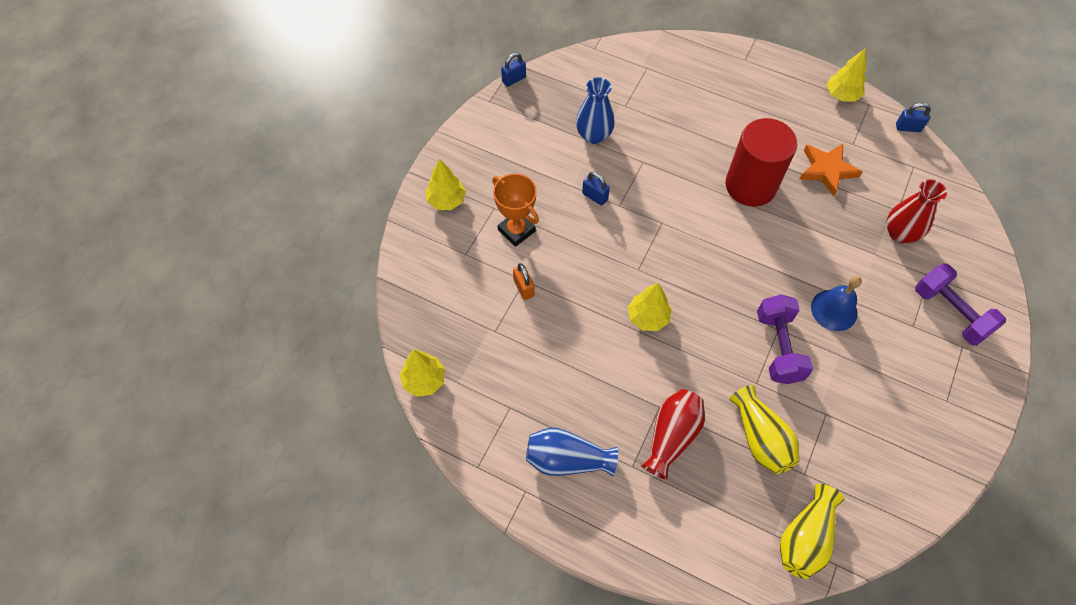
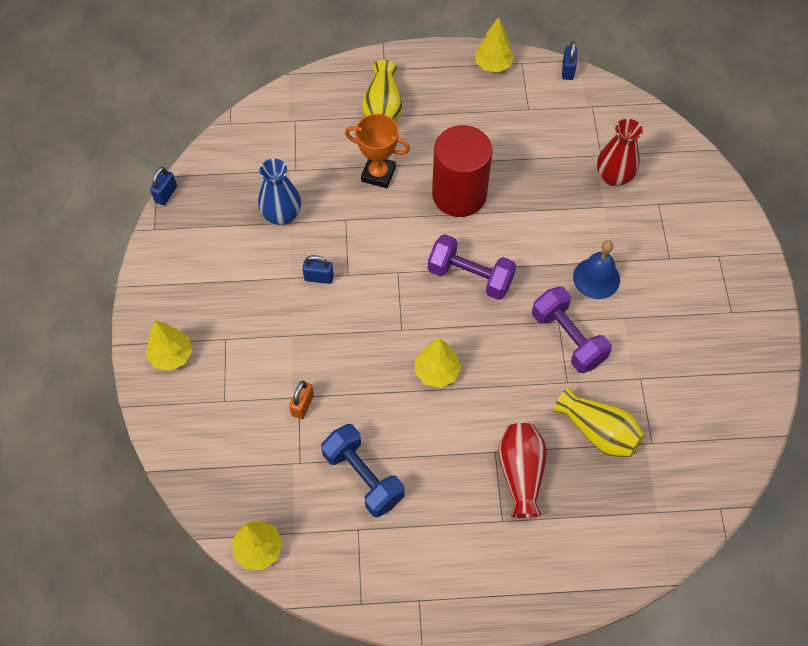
camera: 30 degrees left, 0 degrees up
orange trophy [492,174,539,247] -> orange trophy moved to [345,114,410,188]
orange padlock [513,263,535,300] -> orange padlock turned 75 degrees clockwise [289,381,314,419]
blue vase [526,428,618,476] -> none
yellow vase [780,484,844,579] -> yellow vase moved to [362,60,402,122]
orange star [799,144,863,196] -> none
blue padlock [896,103,931,132] -> blue padlock turned 60 degrees counterclockwise [562,41,577,80]
purple dumbbell [915,263,1006,346] -> purple dumbbell moved to [428,234,516,300]
none -> blue dumbbell [321,424,404,517]

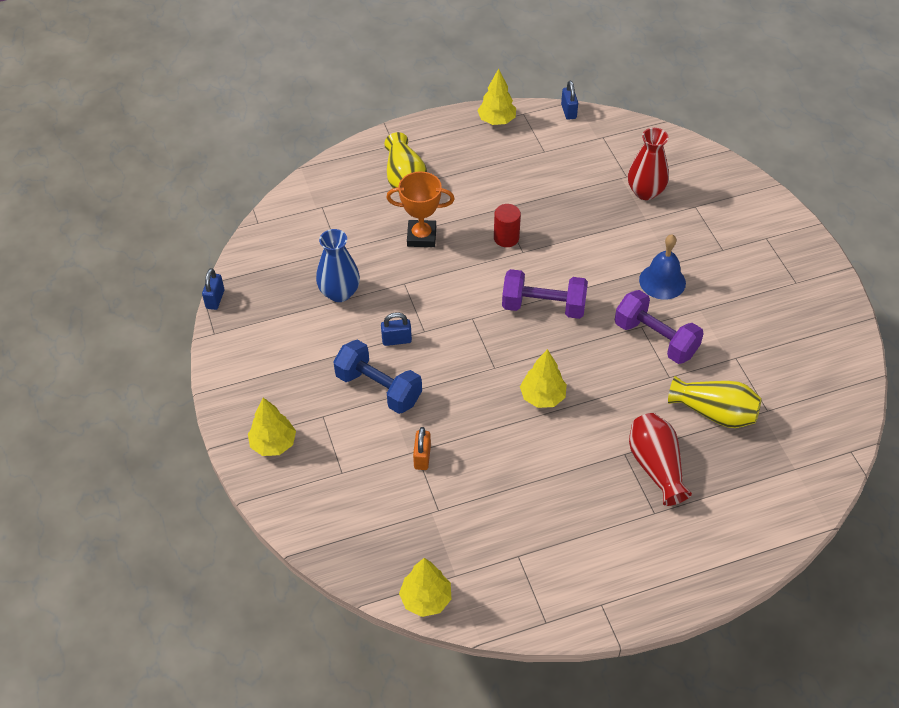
camera: 15 degrees left, 10 degrees down
blue dumbbell [321,424,404,517] -> blue dumbbell moved to [333,340,422,414]
red cylinder [432,125,493,217] -> red cylinder [494,204,521,247], size x0.47

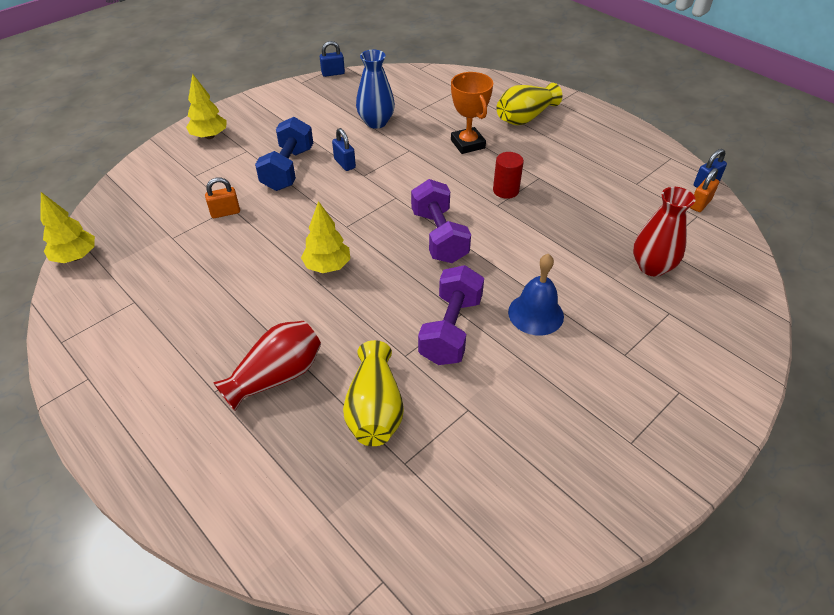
camera: 65 degrees right, 5 degrees down
yellow tree [477,69,516,125] -> none
none -> orange padlock [690,168,719,212]

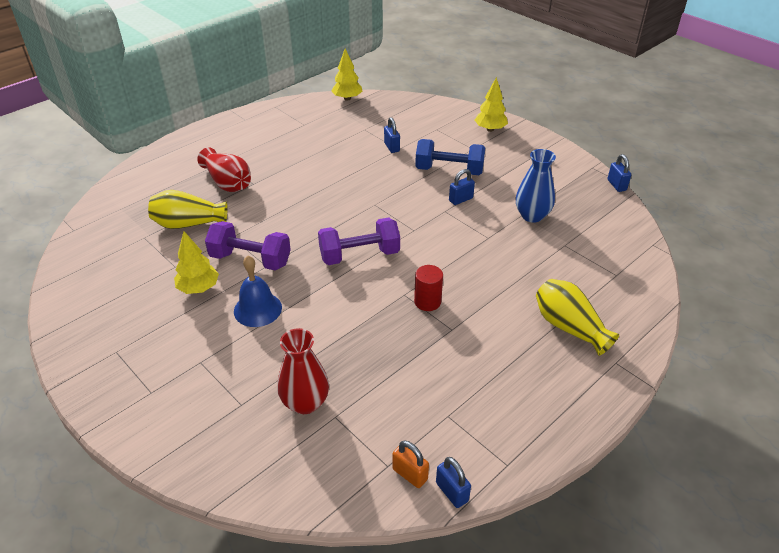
camera: 90 degrees right, 5 degrees down
orange padlock [205,177,240,218] -> blue padlock [384,117,400,153]
yellow tree [301,201,350,273] -> yellow tree moved to [174,231,219,294]
orange trophy [451,72,493,154] -> none

